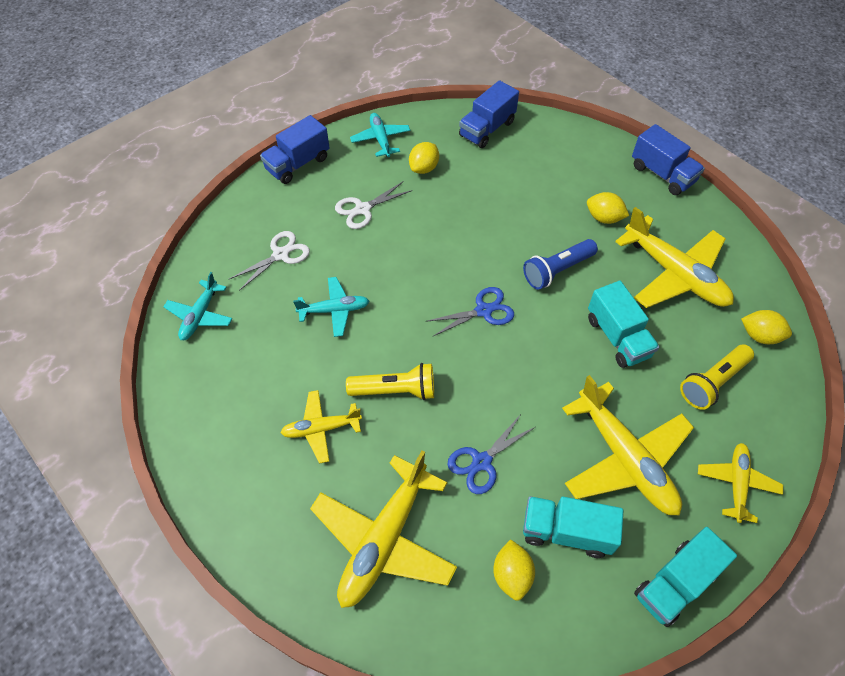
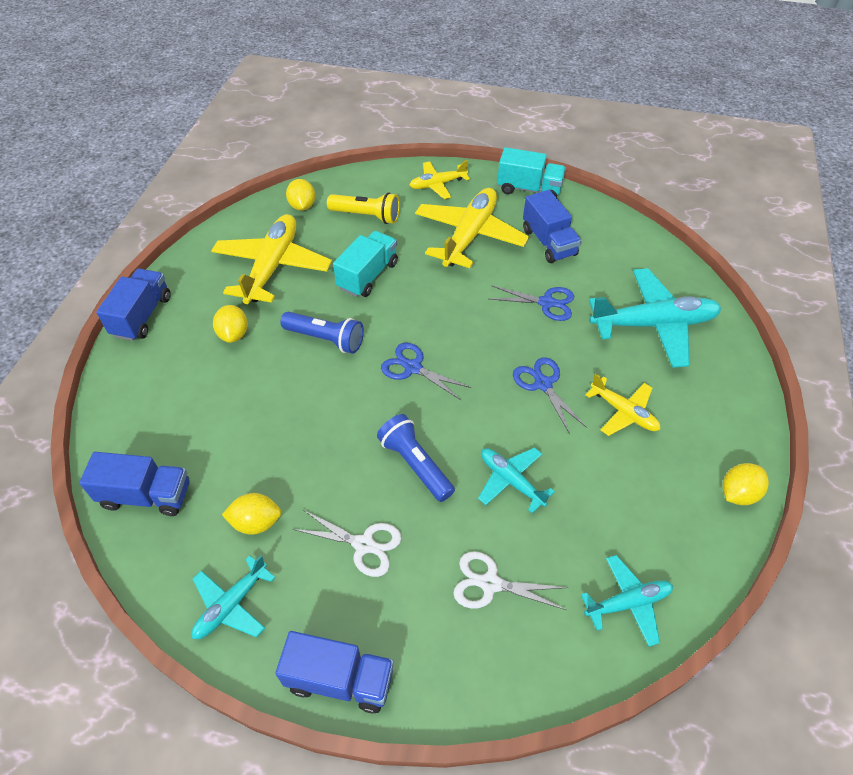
camera: 125 degrees left, 5 degrees down
yellow plane [310,451,457,608] -> turquoise plane [589,268,722,368]
yellow flashlight [346,363,434,400] -> blue scissors [513,357,587,434]
yellow lemon [493,539,535,601] -> yellow lemon moved to [723,463,769,505]
turquoise truck [523,496,623,558] -> blue truck [523,190,582,263]
none -> blue flashlight [377,414,455,502]

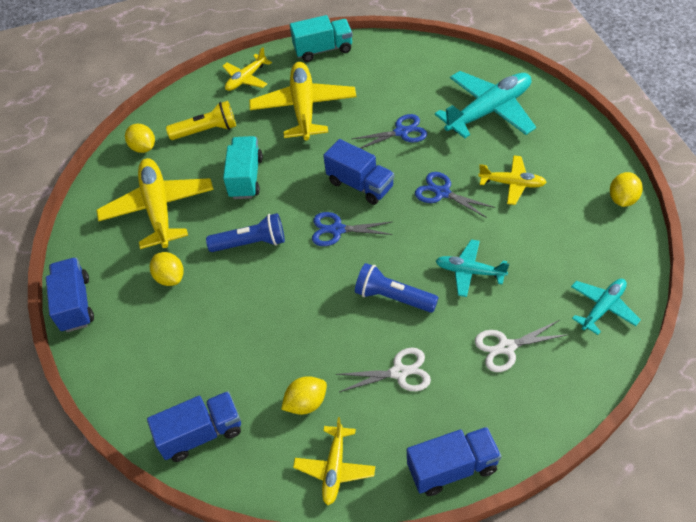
camera: 25 degrees left, 0 degrees up
turquoise plane [192,555,276,639] -> yellow plane [293,417,375,505]
blue truck [523,190,582,263] -> blue truck moved to [323,139,394,205]

